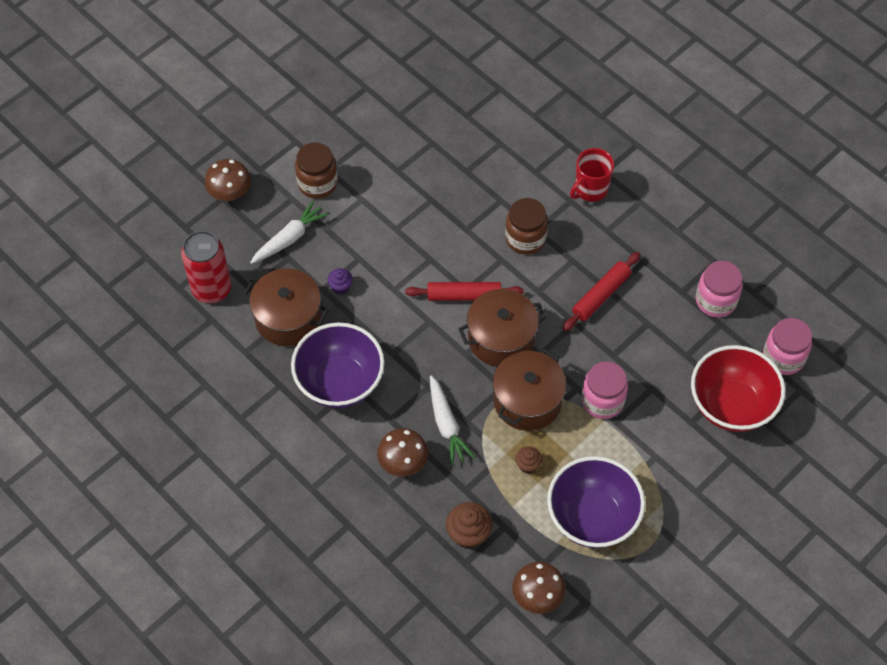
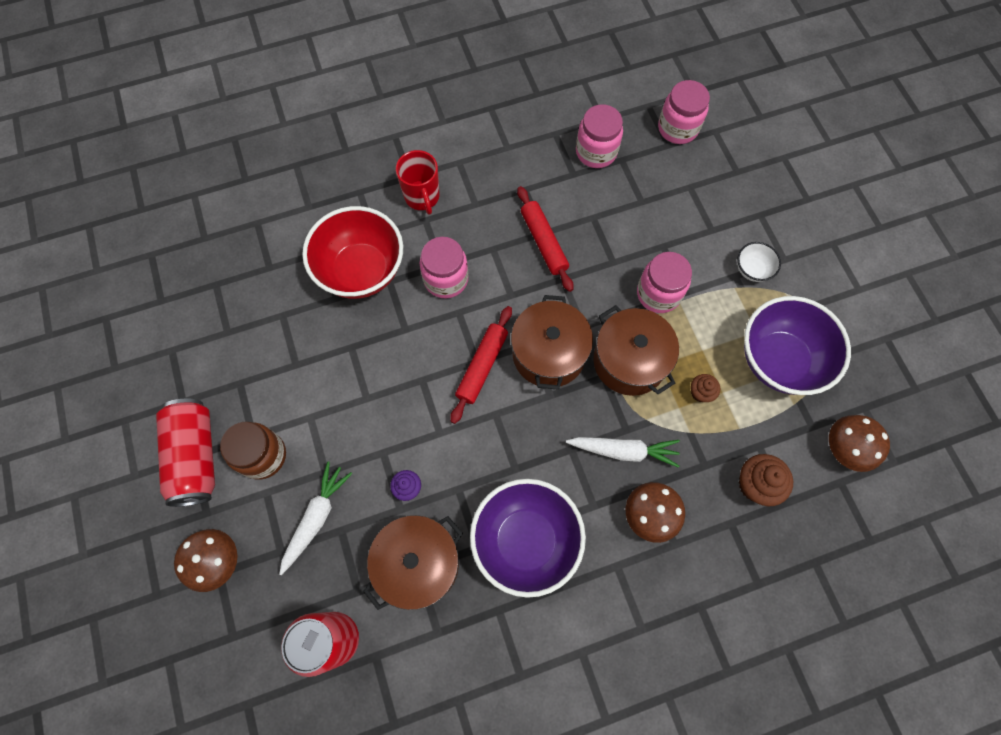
camera: 65 degrees left, 10 degrees up
white carrot [250,200,329,264] -> white carrot turned 45 degrees clockwise [279,461,352,575]
brown jar [505,198,548,255] -> pink jar [420,237,468,298]
red bowl [691,345,785,432] -> red bowl moved to [302,206,403,299]
none -> red can [156,399,215,507]
none -> white bowl [737,242,781,282]

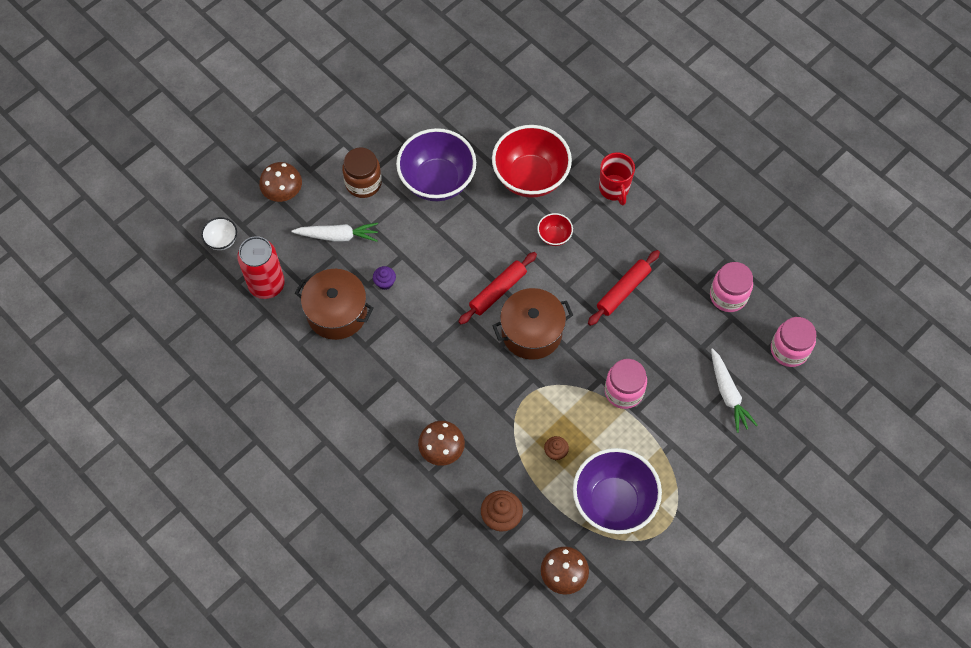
camera: 65 degrees right, 5 degrees down
red can [156,399,215,507] -> none
red mug [396,150,440,215] -> red mug turned 60 degrees counterclockwise [599,152,635,205]
pink jar [420,237,468,298] -> red bowl [537,213,573,246]
red rolling pin [450,306,512,424] -> red rolling pin turned 45 degrees counterclockwise [458,252,537,324]
purple bowl [470,479,586,598] -> purple bowl moved to [396,128,476,201]
white carrot [566,437,680,468] -> white carrot moved to [711,348,758,433]
brown pot [593,305,679,396] -> none
white bowl [737,242,781,282] -> white bowl moved to [201,217,237,250]

